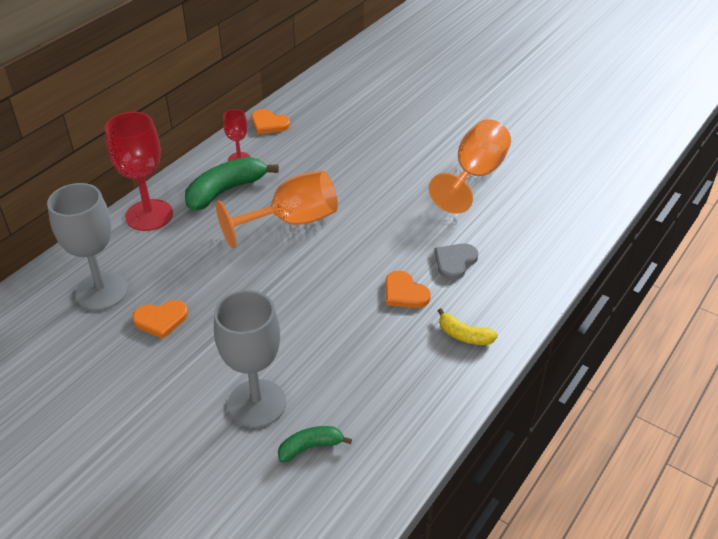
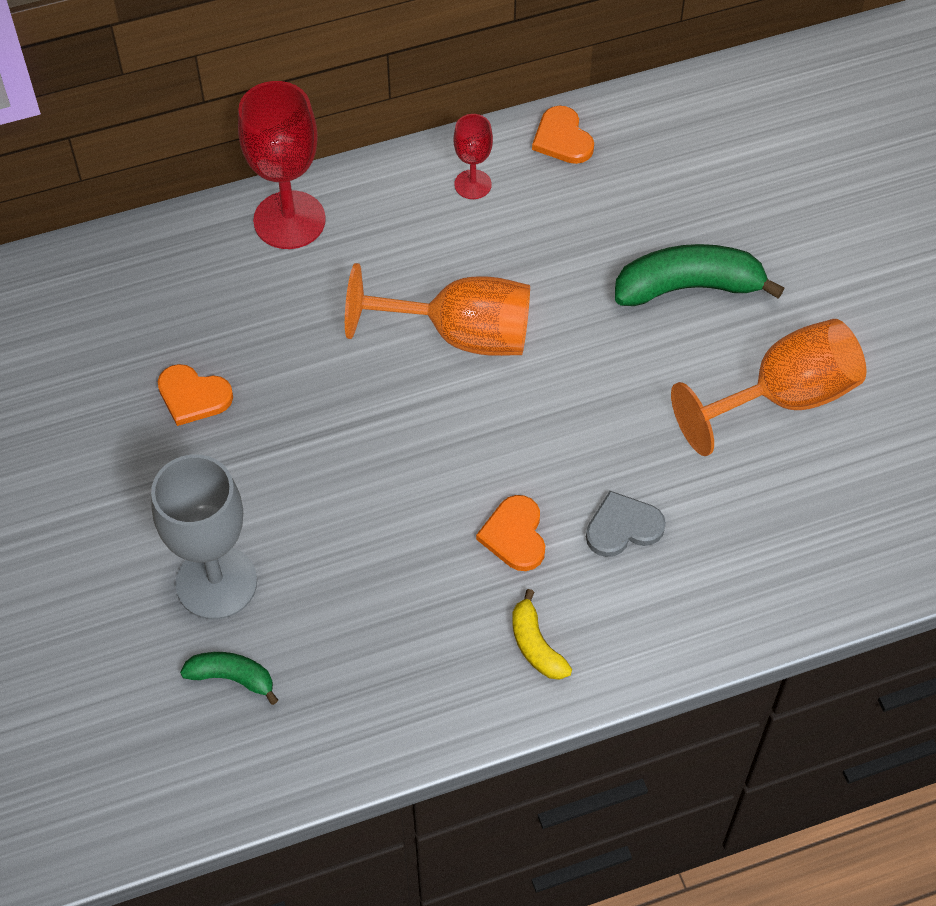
camera: 35 degrees right, 15 degrees up
grey goblet [47,183,128,310] -> none
green banana [185,157,279,211] -> green banana moved to [615,244,785,306]

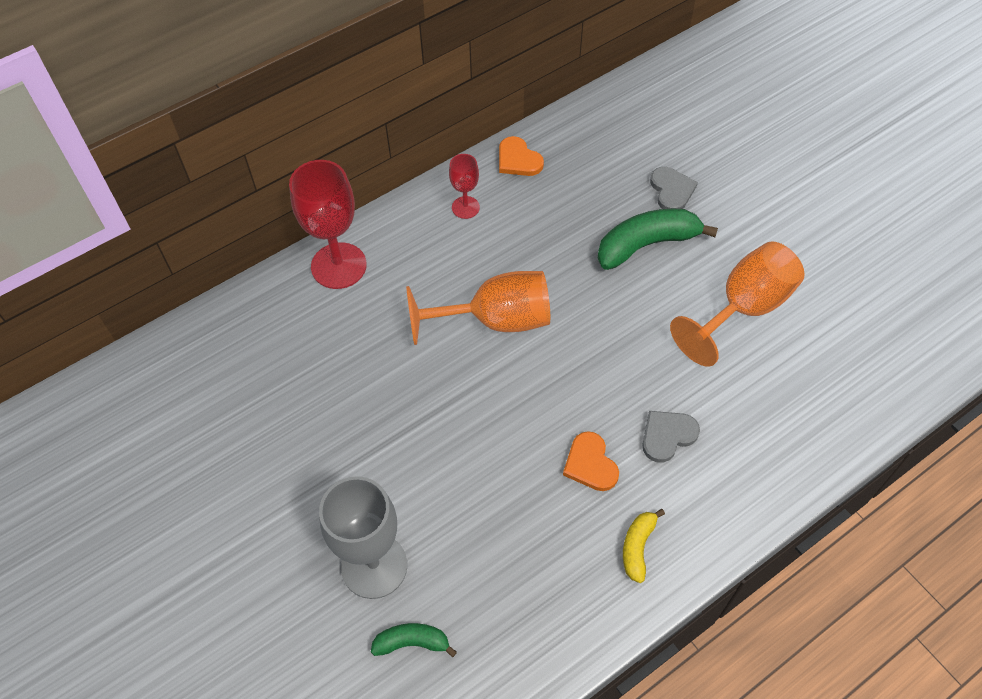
camera: 15 degrees left, 0 degrees up
orange heart [158,364,233,426] -> none
yellow banana [512,589,572,680] -> yellow banana turned 60 degrees clockwise [623,509,665,583]
none -> grey heart [650,167,698,209]

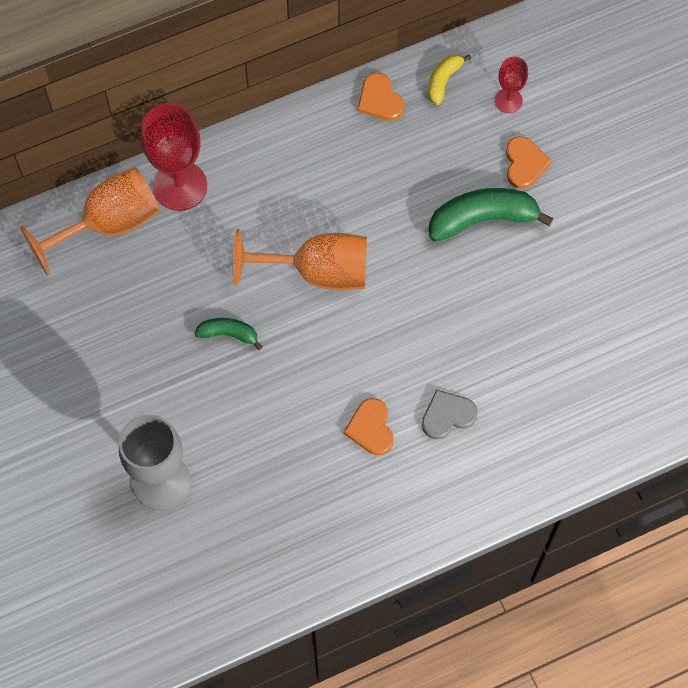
camera: 10 degrees right, 10 degrees up
green banana [371,623,457,657] -> green banana moved to [195,318,262,350]
red goblet [449,154,480,219] -> red goblet moved to [495,57,528,113]
yellow banana [623,509,665,583] -> yellow banana moved to [428,54,471,105]
grey heart [650,167,698,209] -> orange heart [506,136,552,189]
orange goblet [670,241,805,367] -> orange goblet moved to [20,167,160,276]

